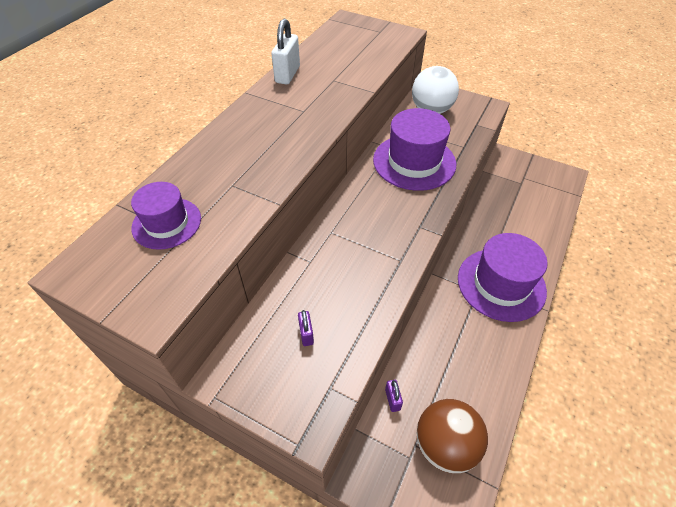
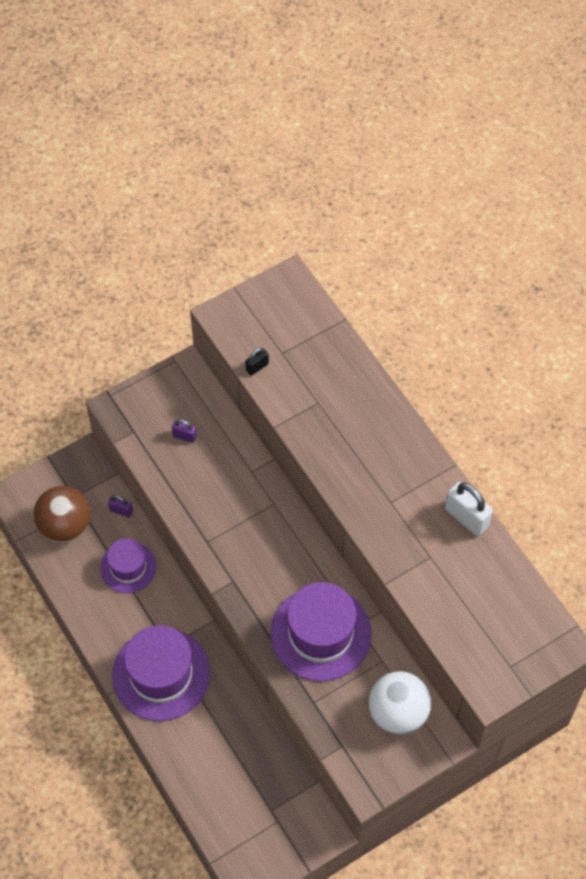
camera: 120 degrees right, 10 degrees up
purple hat [131,182,201,250] -> purple hat moved to [100,538,156,593]
none -> black padlock [245,348,269,376]

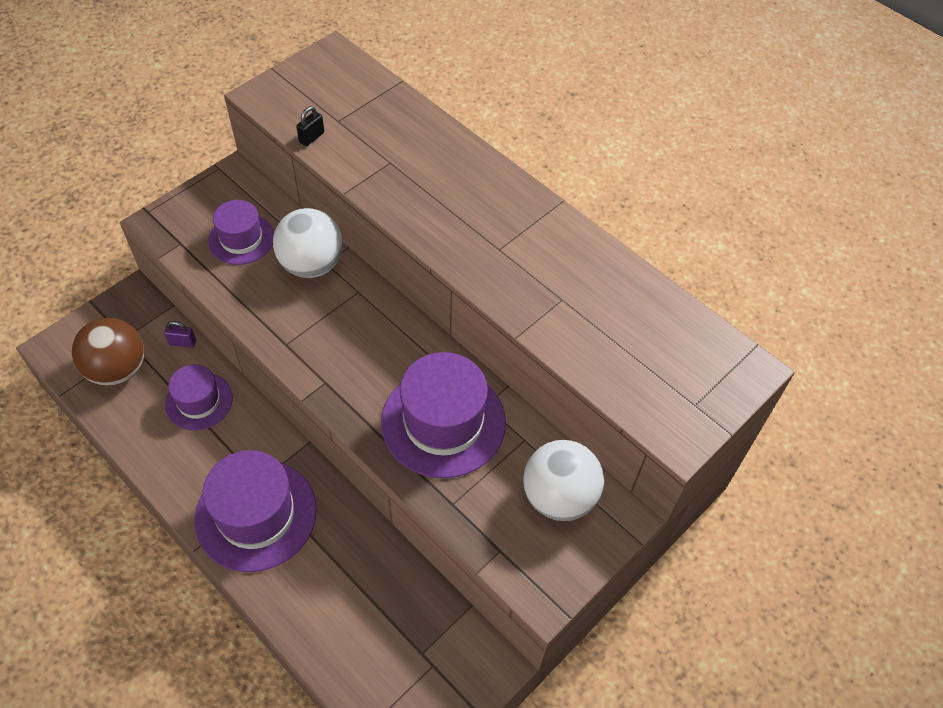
camera: 15 degrees left, 5 degrees down
purple padlock [172,420,197,443] -> purple hat [208,200,274,265]
white padlock [445,482,493,536] -> none
none -> white ball [273,208,343,278]

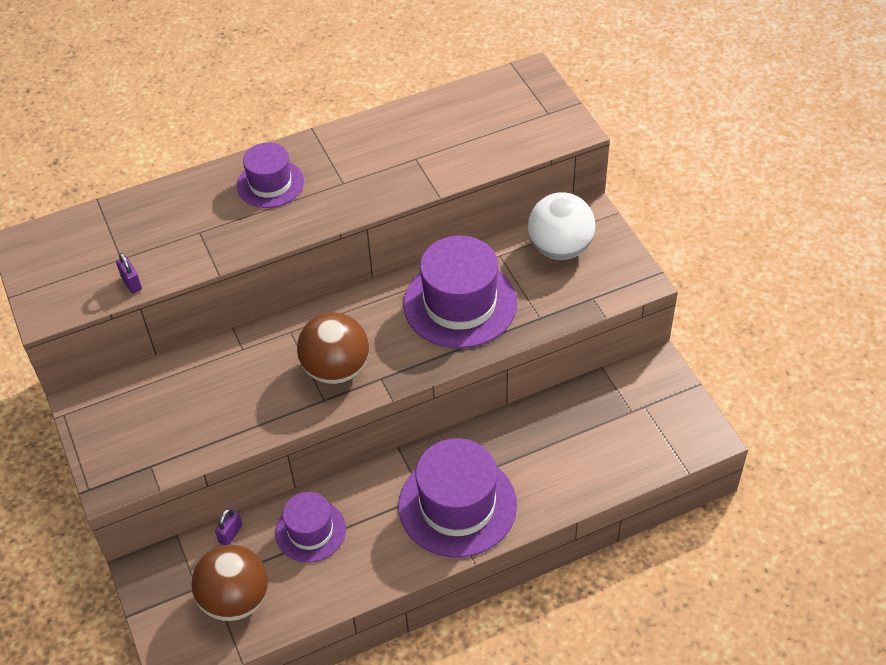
camera: 65 degrees left, 5 degrees down
purple hat [208,200,274,265] -> purple hat moved to [237,142,304,208]
white ball [273,208,343,278] -> none
black padlock [296,106,324,146] -> purple padlock [116,253,142,294]
none -> brown ball [297,312,369,384]

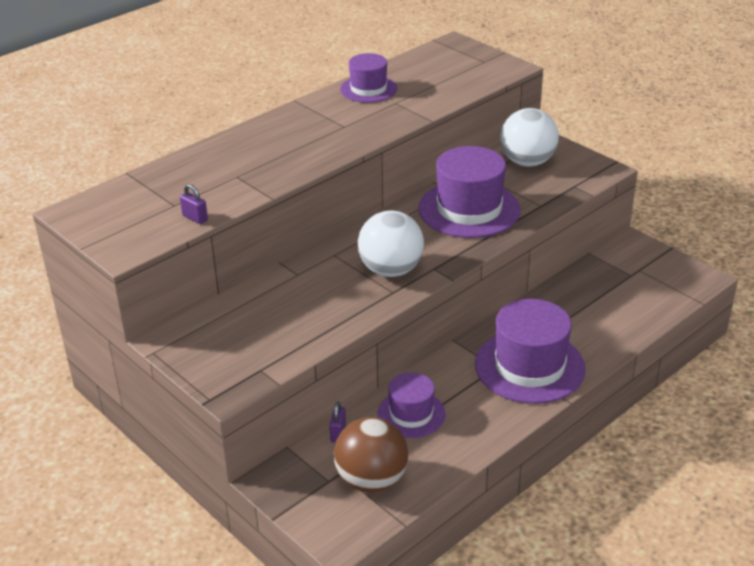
camera: 20 degrees left, 15 degrees down
purple hat [237,142,304,208] -> purple hat moved to [340,53,397,103]
brown ball [297,312,369,384] -> white ball [358,211,424,277]

